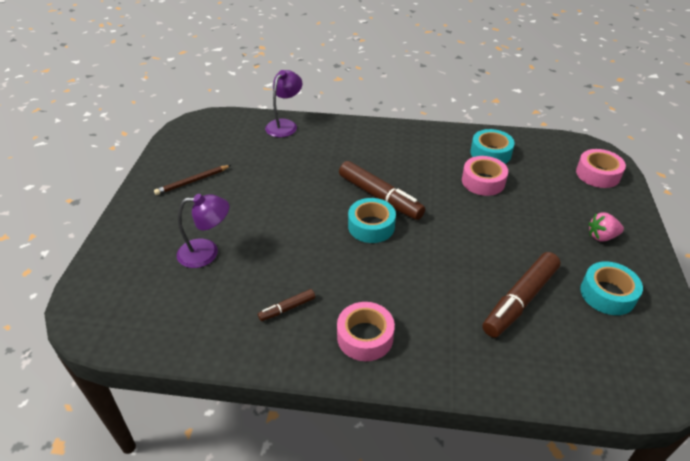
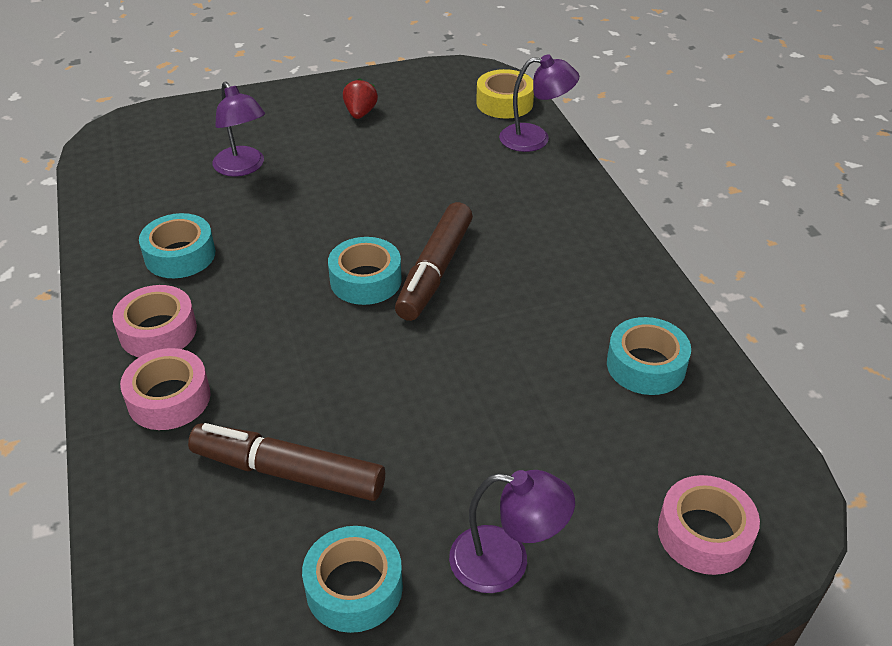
camera: 65 degrees right, 0 degrees up
brown pencil [154,165,231,195] -> red strawberry [343,78,378,119]
brown marker [258,289,315,321] -> turquoise tape [139,213,215,278]
pink tape [462,156,508,196] -> pink tape moved to [120,348,211,430]
pink strawberry [589,212,624,241] -> purple lamp [449,470,575,593]
none -> yellow tape [476,69,534,119]

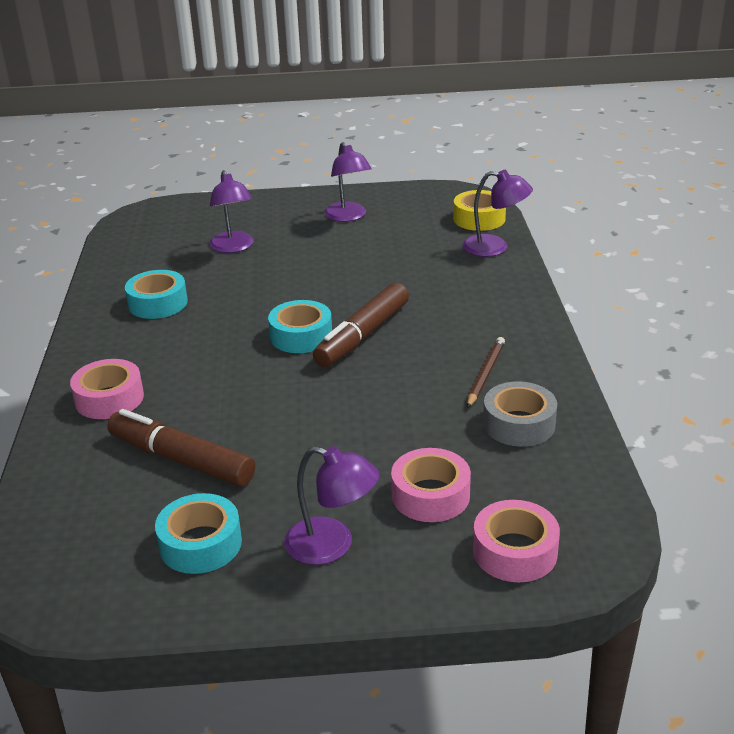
camera: 15 degrees right, 10 degrees down
pink tape [112,285,197,357] -> pink tape moved to [391,448,471,522]
red strawberry [343,78,378,119] -> purple lamp [324,142,371,222]
turquoise tape [607,317,691,395] -> grey tape [483,381,557,447]
none -> brown pencil [467,337,505,408]

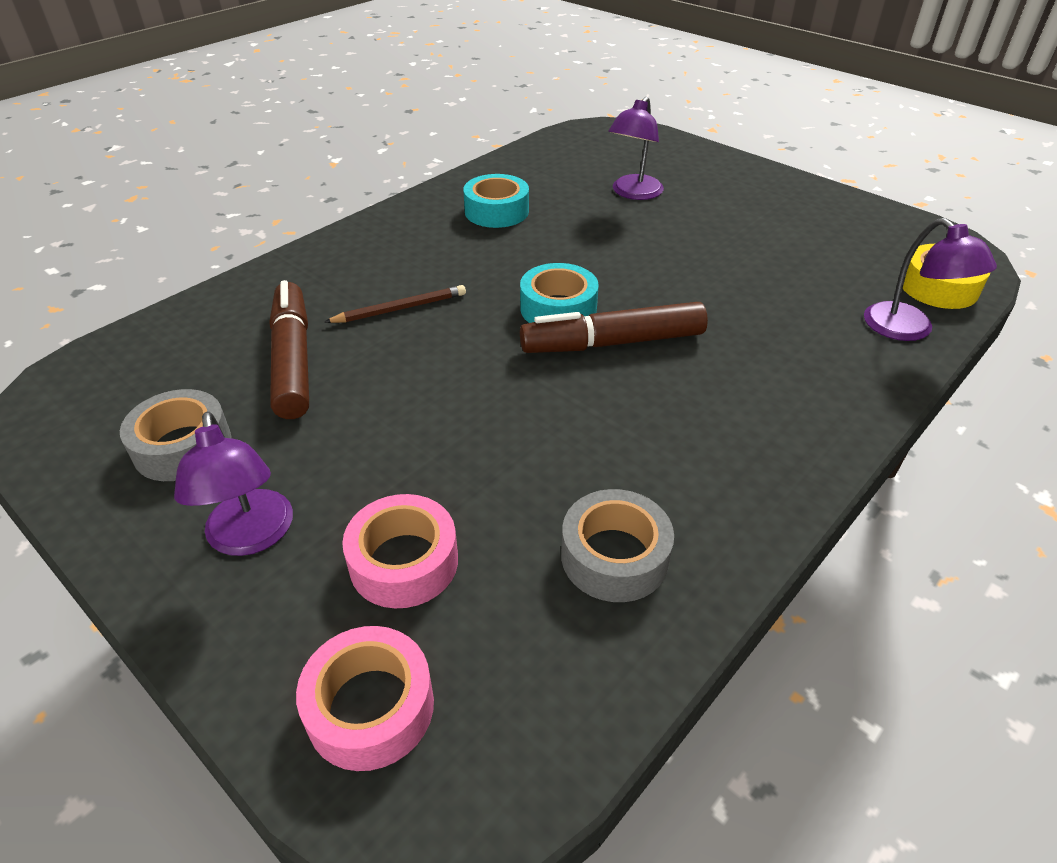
camera: 45 degrees right, 10 degrees up
pink tape [70,359,144,419] -> none
turquoise tape [155,493,242,574] -> grey tape [120,389,231,481]
purple lamp [324,142,371,222] -> none
brown pencil [467,337,505,408] -> brown pencil moved to [324,285,466,323]

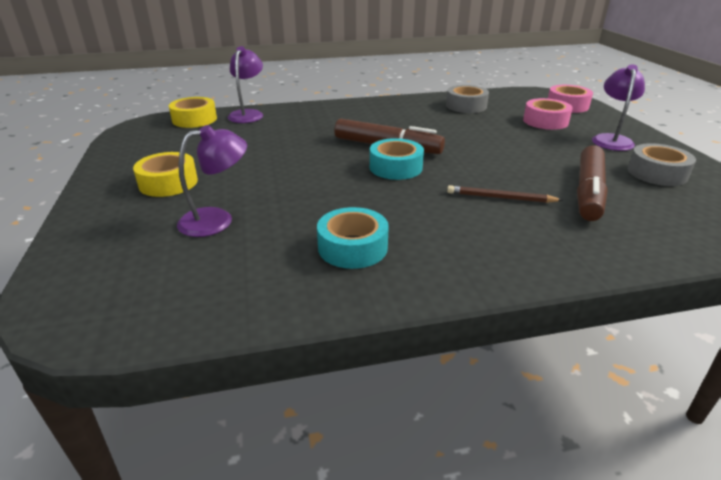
camera: 145 degrees left, 10 degrees down
none -> yellow tape [133,152,198,197]

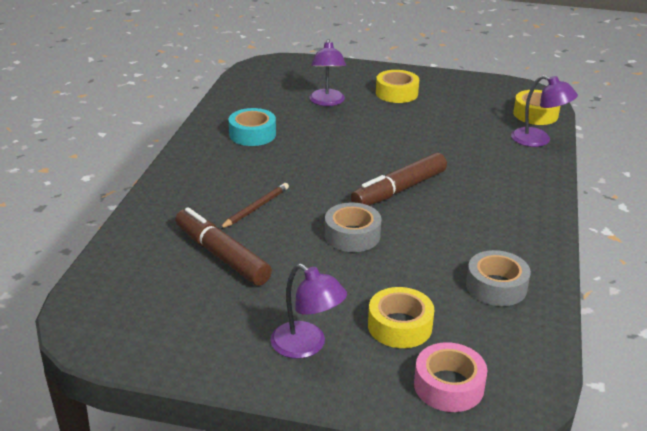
camera: 115 degrees right, 0 degrees up
turquoise tape [370,138,424,180] -> none
pink tape [523,98,573,130] -> yellow tape [368,287,434,348]
grey tape [628,143,696,186] -> grey tape moved to [325,202,381,252]

